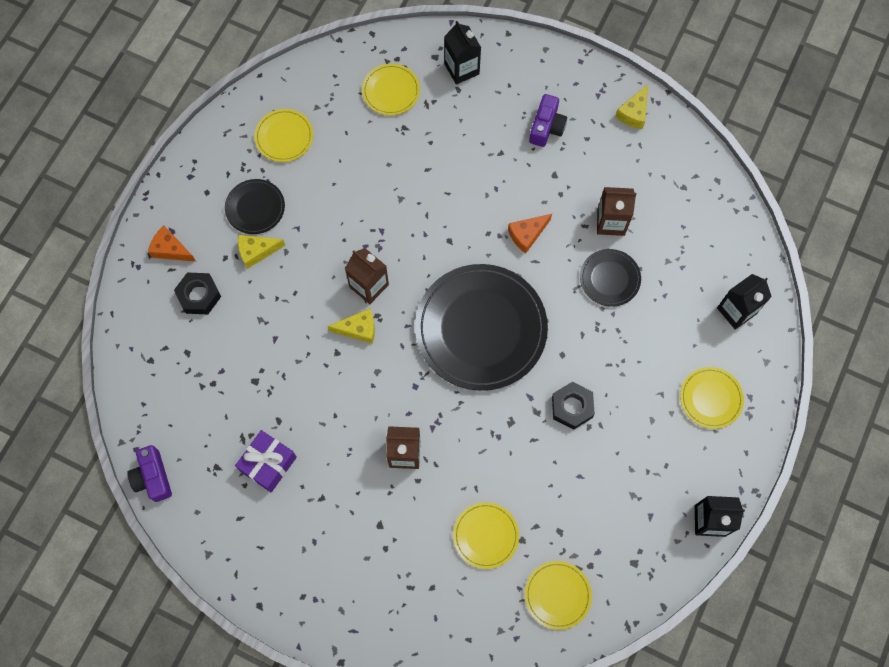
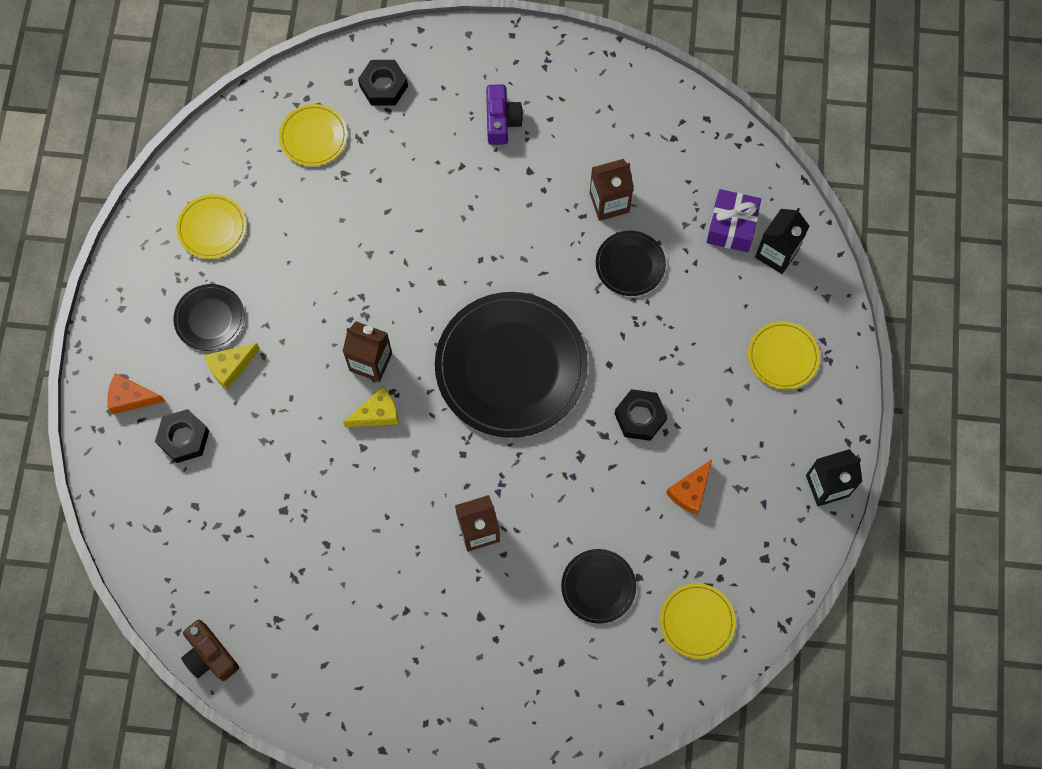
camera: 20 degrees left, 0 degrees up
purple camera [127,445,172,502] -> brown camera [181,620,239,681]
purple gift [235,430,297,492] -> purple gift moved to [707,189,761,252]
black carton [444,21,481,84] -> black nut [358,60,408,106]
yellow plate [453,502,519,569] -> black plate [561,549,636,624]
orange cheese [508,214,552,253] -> orange cheese moved to [666,460,712,515]
yellow cheese [615,84,648,129] -> none

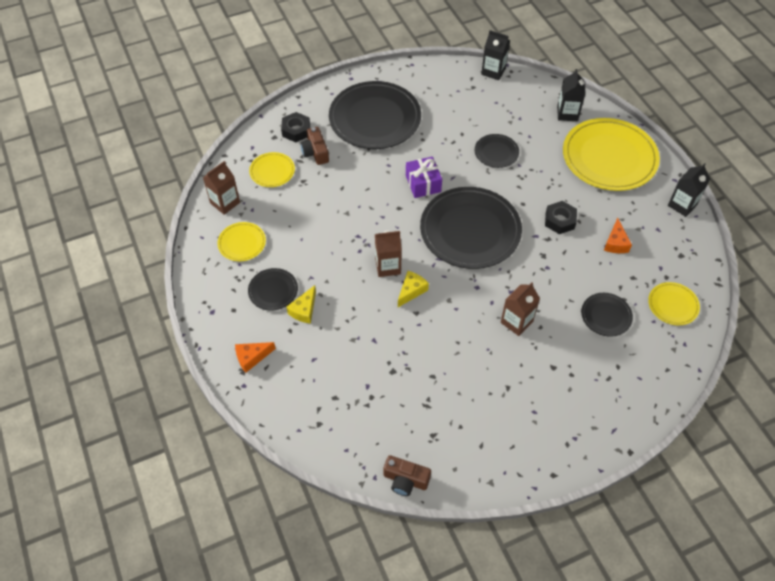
camera: 30 degrees left, 15 degrees down
black nut [155,409,209,463] -> none
purple camera [486,84,523,145] -> black plate [329,81,421,149]
brown carton [590,159,634,221] -> brown carton moved to [203,161,240,215]
purple gift [707,189,761,252] -> purple gift moved to [406,157,442,198]
yellow plate [748,321,820,390] -> yellow plate [563,118,660,191], size x2.12
none -> brown camera [300,127,329,165]
none -> black carton [481,30,510,80]

